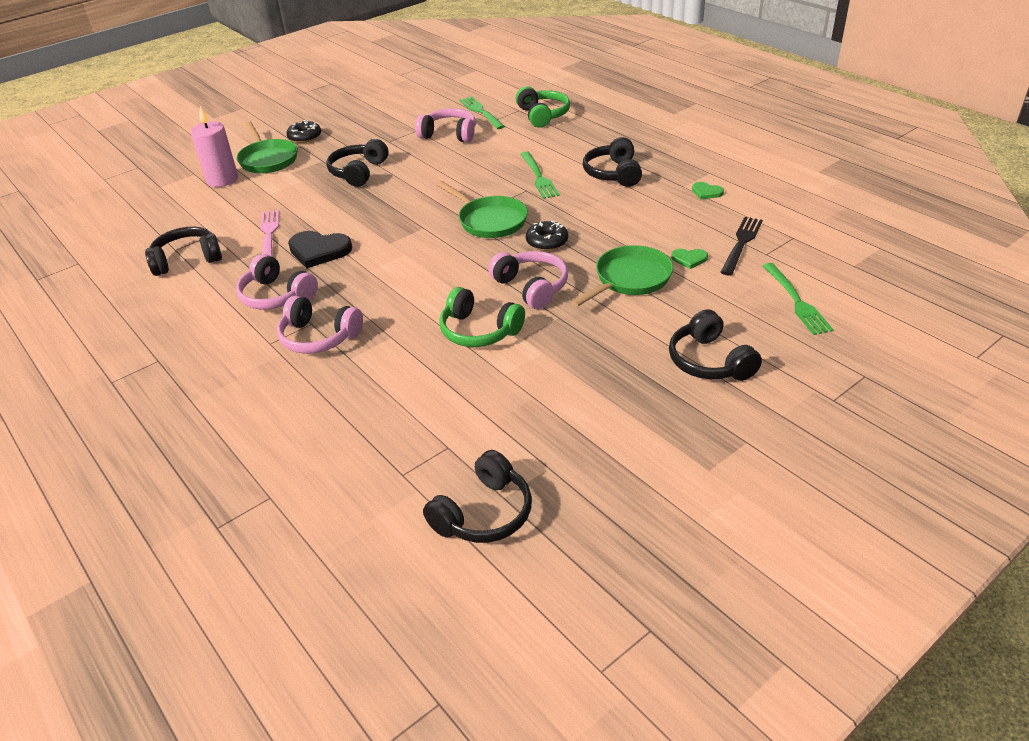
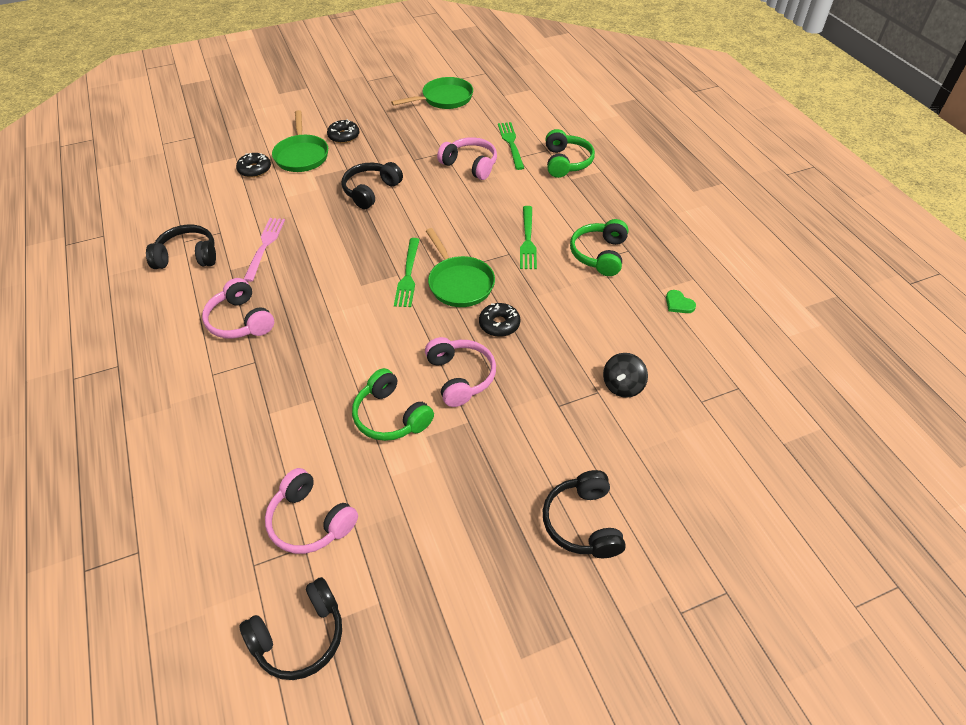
camera: 15 degrees right, 10 degrees up
pink candle [191,106,238,187] -> black donut [236,153,271,178]
pink headphones [277,296,363,354] -> pink headphones moved to [265,468,358,554]
black heart [288,231,352,268] -> none
green pan [571,245,673,307] -> green pan moved to [391,77,473,109]
black headphones [583,137,642,187] -> green headphones [570,219,628,276]
green heart [671,249,708,269] -> black spinning top [603,353,648,398]
black fork [720,217,763,276] -> none
green fork [763,263,834,335] -> green fork moved to [394,238,420,307]

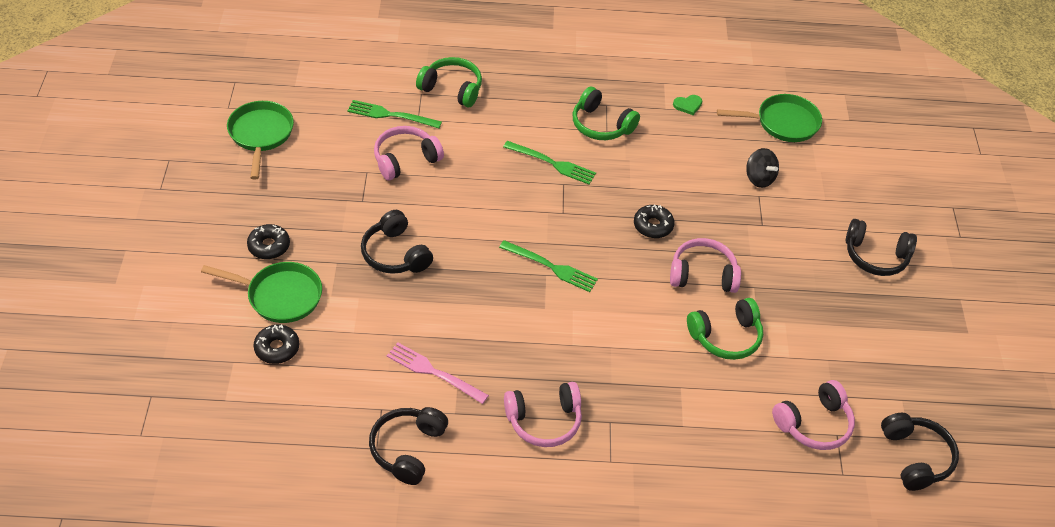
camera: 70 degrees left, 0 degrees up
green pan [426,228,495,307] -> green pan moved to [717,94,822,142]

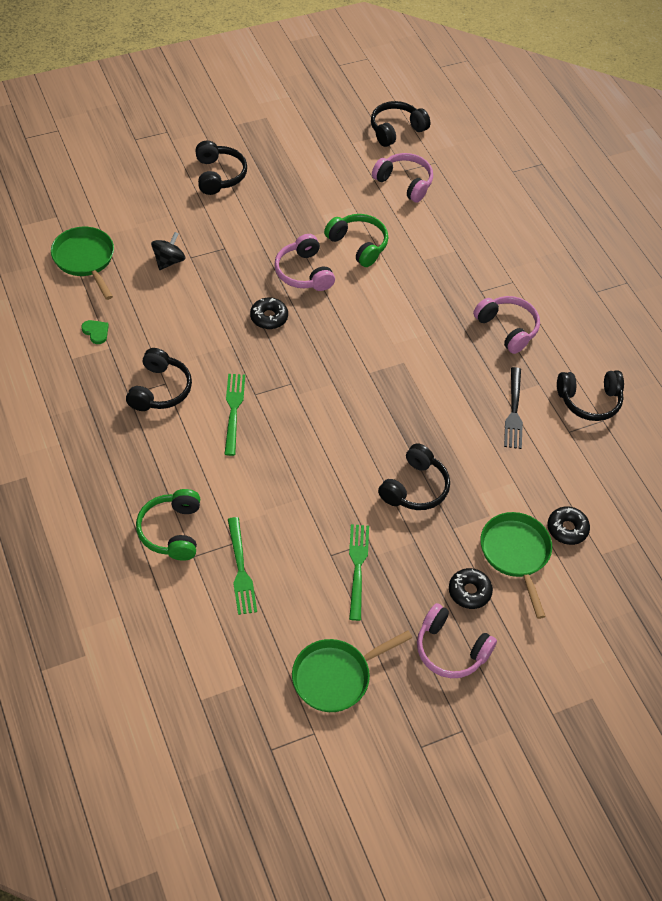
camera: 115 degrees left, 5 degrees up
pink headphones [374,126,444,181] -> pink headphones moved to [417,603,497,678]
pink fork [387,342,489,404] -> black fork [504,367,523,449]
green fork [499,240,598,292] -> green fork moved to [349,524,369,621]
green headphones [573,86,640,140] -> black headphones [126,348,192,411]

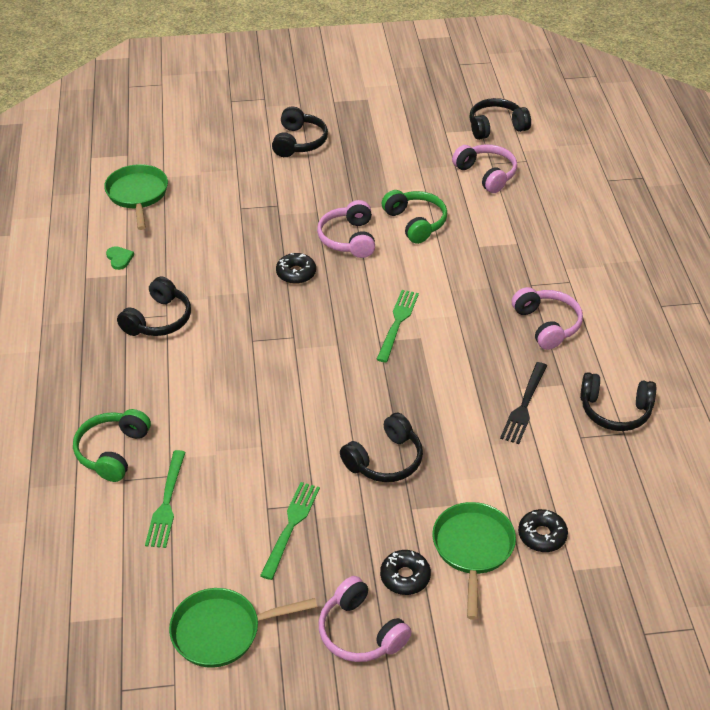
camera: 20 degrees right, 10 degrees down
black spinning top [151,232,186,270] -> none
green fork [224,374,245,456] -> green fork moved to [376,290,419,362]

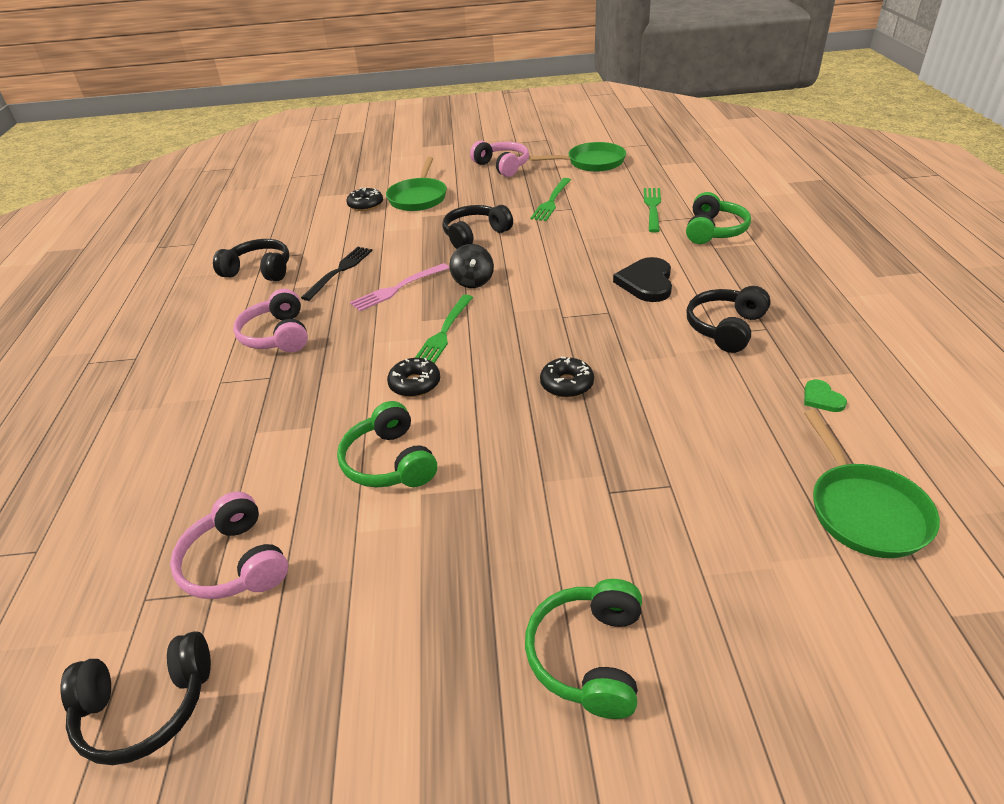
camera: 175 degrees left, 5 degrees down
black headphones [272,107,328,157] -> green headphones [525,579,642,719]
pink headphones [317,200,375,258] -> none
black donut [380,550,431,595] -> black donut moved to [387,358,440,397]
none -> pink fork [350,263,449,311]
none -> black spinning top [449,244,494,288]
none -> black heart [613,257,672,302]

